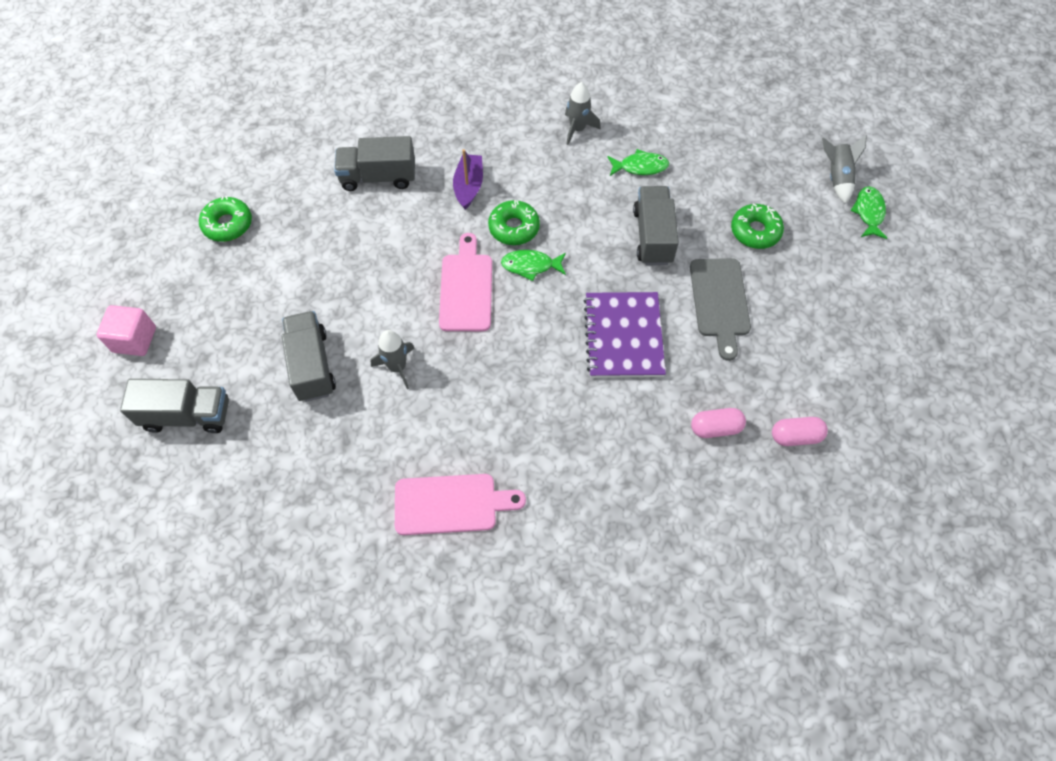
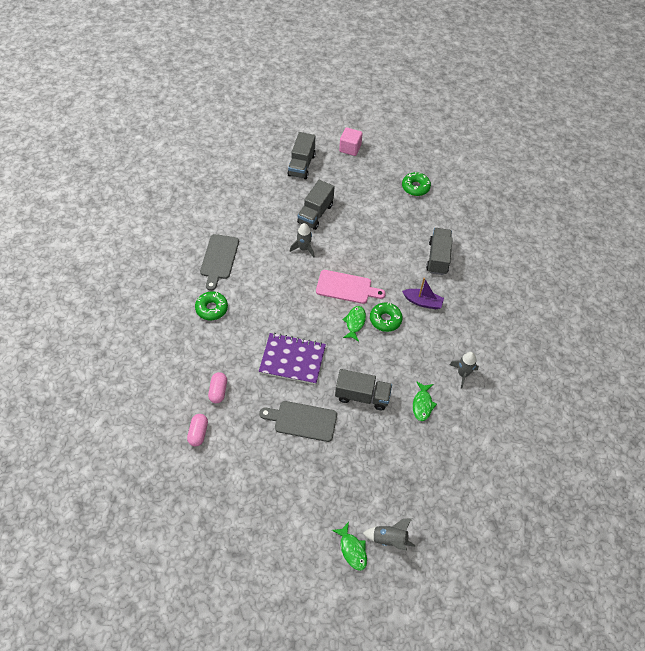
camera: 100 degrees right, 5 degrees down
grey truck [282,311,336,402] -> grey truck turned 120 degrees clockwise [297,180,334,230]
pink cutting board [395,474,526,535] -> grey cutting board [200,234,239,291]
green donut [731,204,784,249] -> green donut moved to [195,291,228,320]
green fish [850,186,887,239] -> green fish turned 45 degrees clockwise [332,522,367,571]

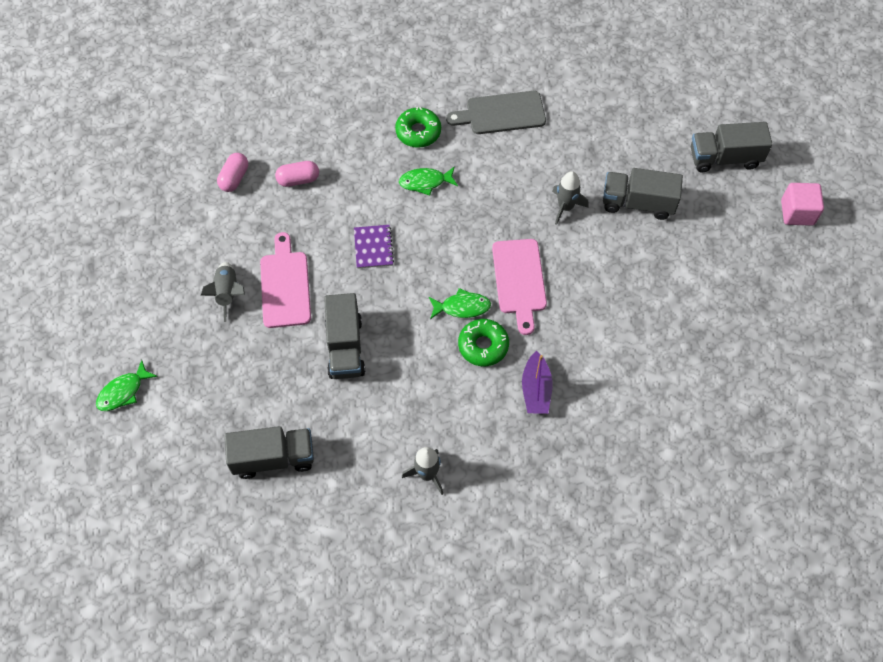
camera: 75 degrees right, 5 degrees up
pink capsule [187,414,208,447] -> pink capsule turned 60 degrees counterclockwise [217,153,248,192]
purple notebook [259,333,326,385] -> purple notebook [354,225,394,269], size x0.56
grey cutting board [259,401,337,442] -> pink cutting board [260,232,311,328]
grey rocket [363,518,415,551] -> grey rocket moved to [200,262,245,322]
green donut [402,172,431,196] -> none
green fish [413,381,437,421] -> green fish moved to [399,166,458,196]
grey truck [426,228,453,275] -> grey truck moved to [225,426,314,479]

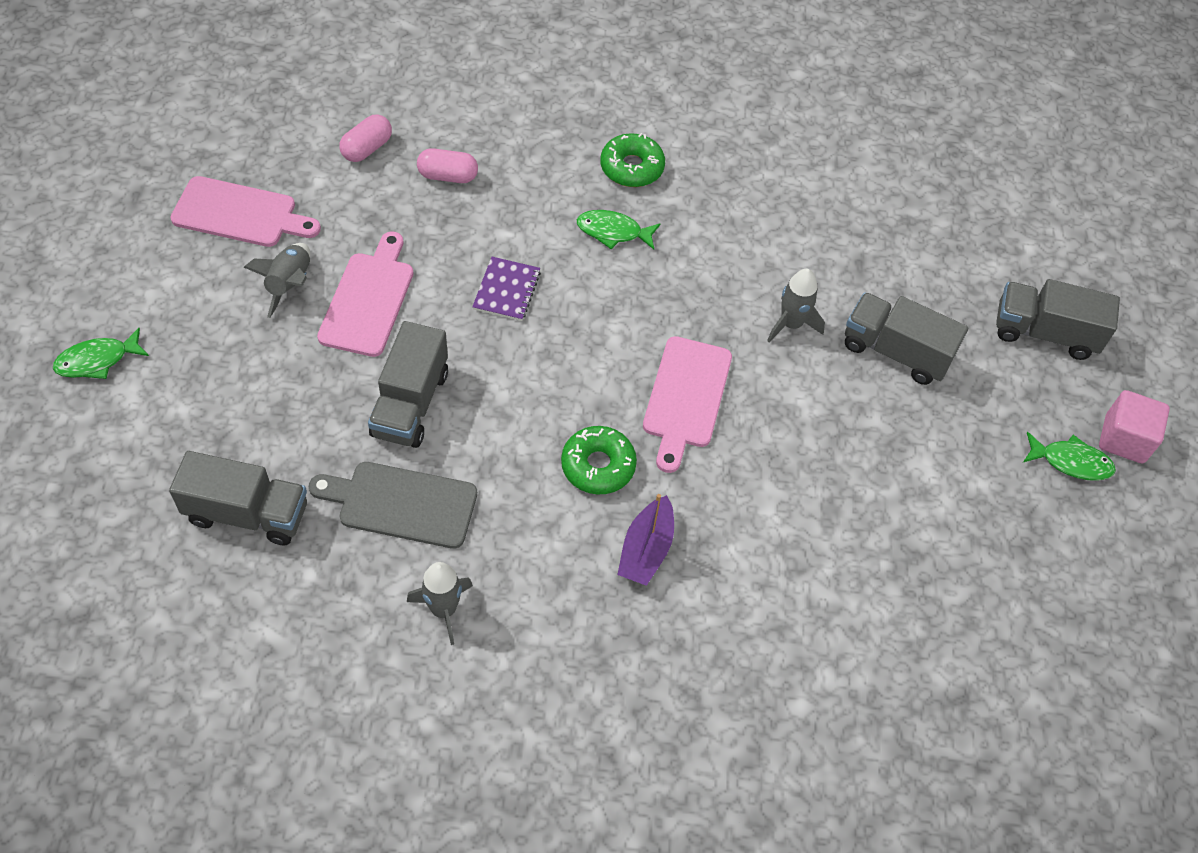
camera: 15 degrees right, 5 degrees down
green fish [429,288,491,319] -> green fish moved to [1023,432,1116,481]
grey cutting board [446,91,546,134] -> grey cutting board moved to [309,462,477,549]
none -> pink cutting board [170,176,321,247]

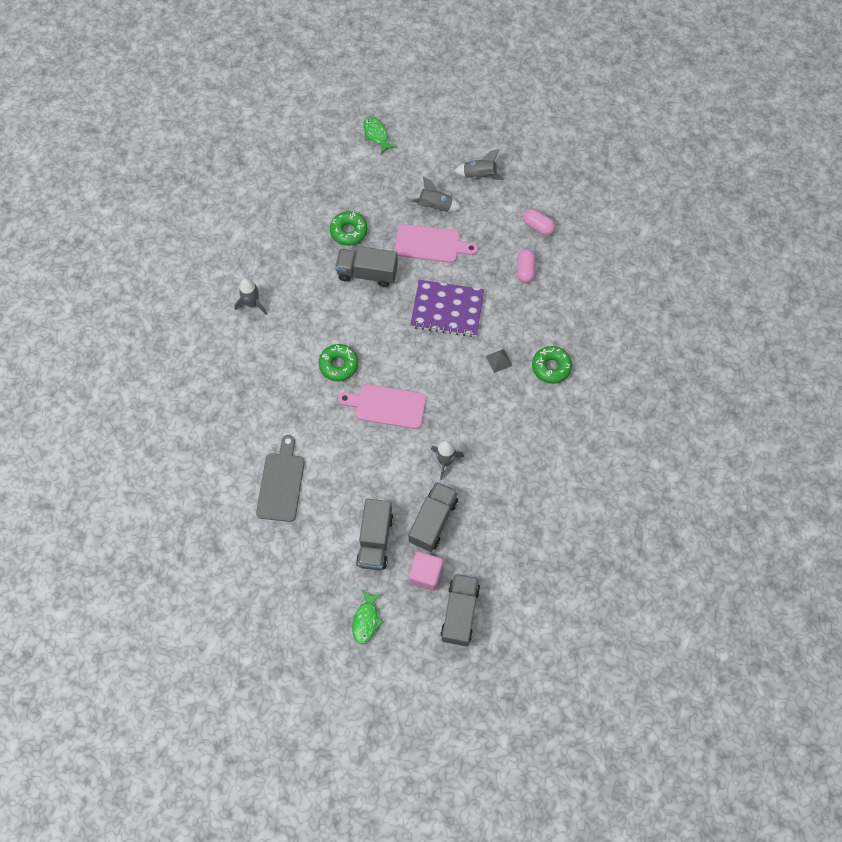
camera: 90 degrees right, 10 degrees up
grey truck [169,451,307,546] -> grey truck moved to [356,498,393,570]
pink cutting board [170,176,321,247] -> grey rocket [454,149,504,180]
grey cutting board [309,462,477,549] -> grey cutting board moved to [256,435,305,522]
purple notebook [472,257,541,321] -> purple notebook [410,280,484,337], size x1.80
green fish [577,210,661,250] -> grey pyramid [486,349,512,373]
purple boat [617,494,674,586] -> none
pink cube [1099,390,1170,464] -> pink cube moved to [409,552,443,591]
none -> green donut [330,211,368,246]

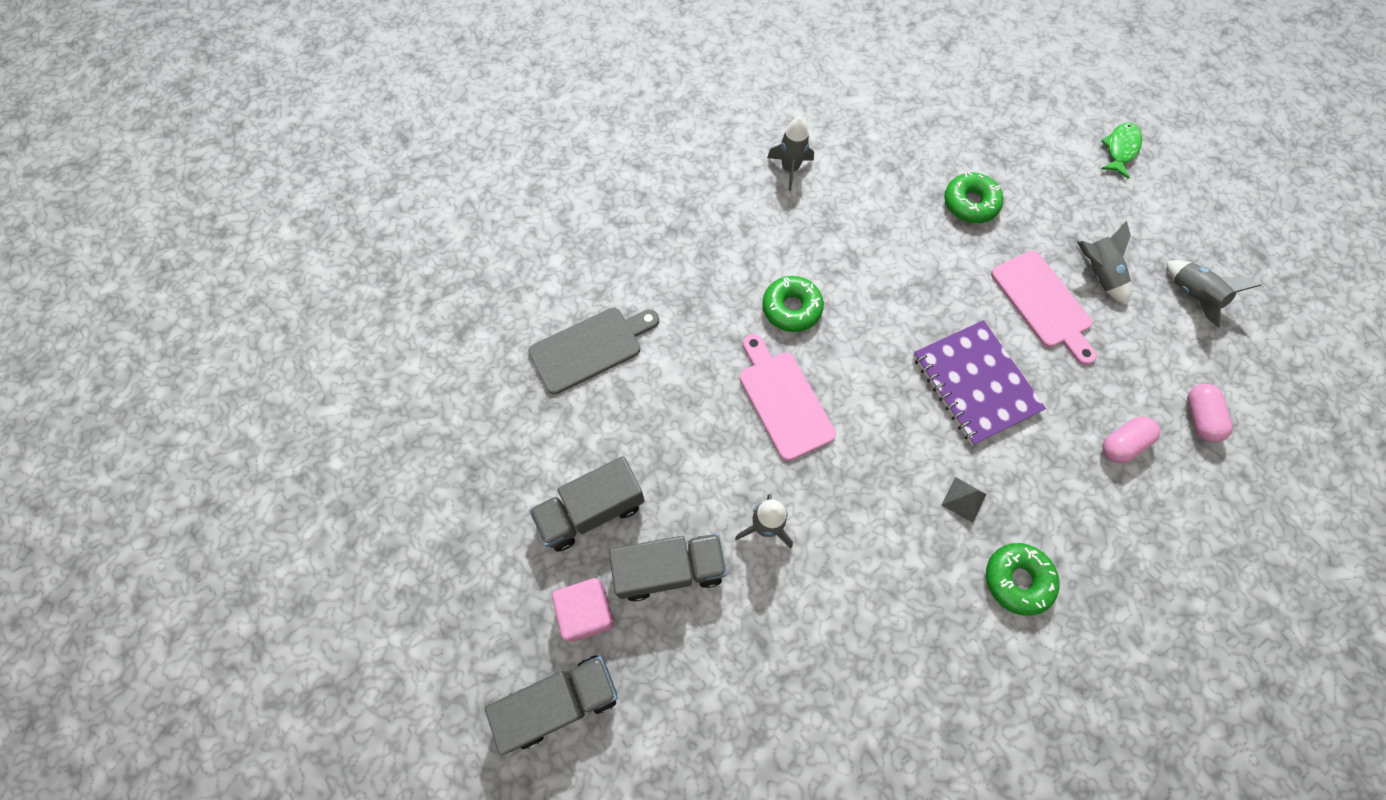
camera: 55 degrees right, 0 degrees up
grey truck [335,246,398,287] -> none
green fish [352,590,383,644] -> none

